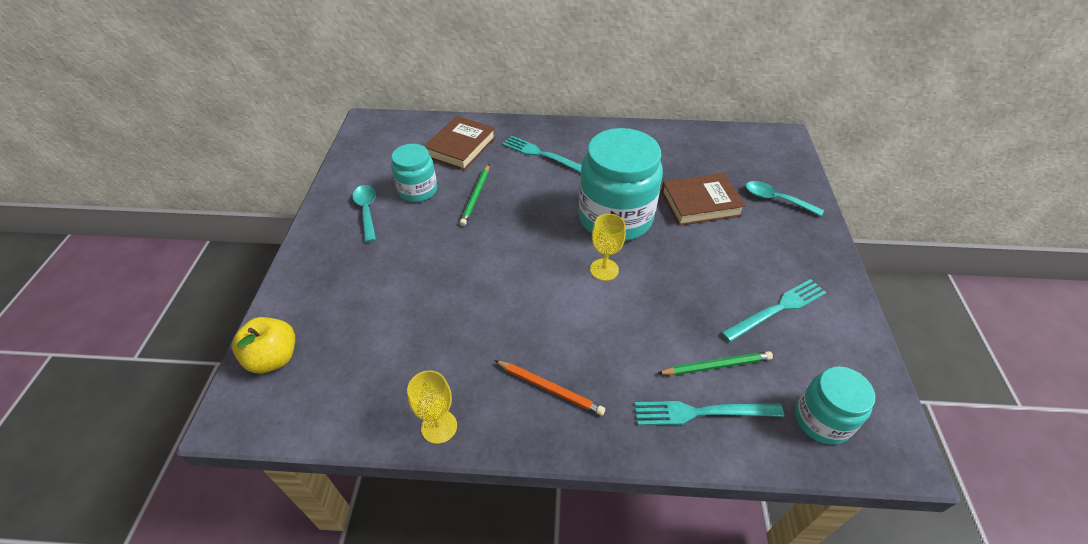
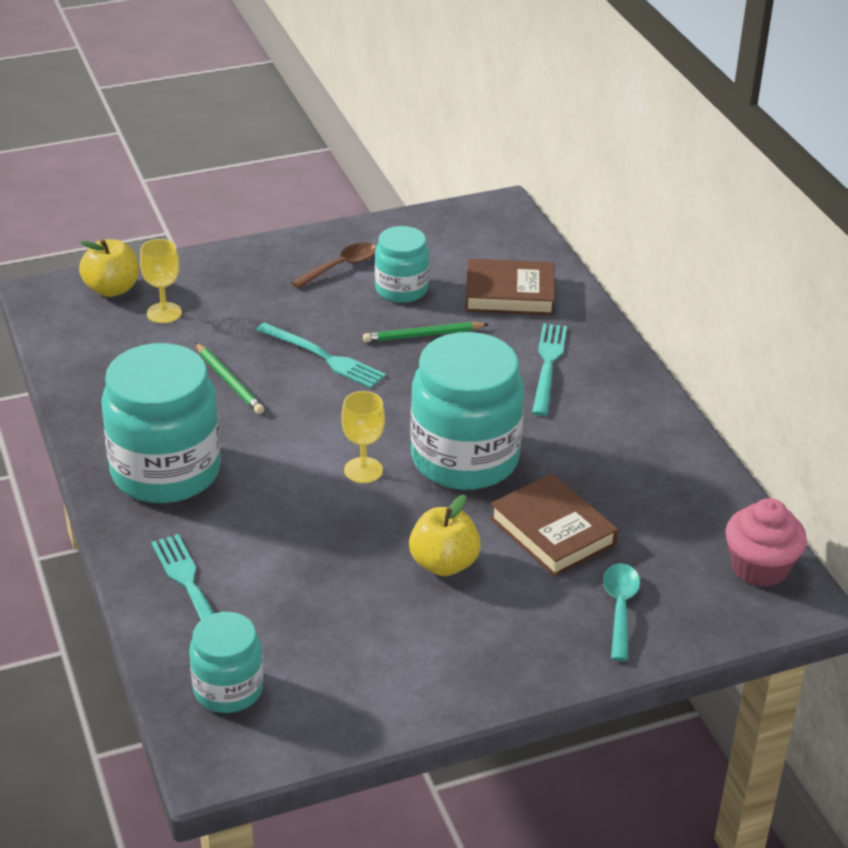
camera: 65 degrees right, 10 degrees down
turquoise spoon [353,185,376,242] -> brown spoon [291,243,376,289]
yellow goblet [407,370,457,444] -> yellow goblet moved to [140,239,182,323]
orange pencil [494,360,605,416] -> turquoise jar [101,343,221,503]
green pencil [657,351,773,375] -> green pencil moved to [195,343,264,414]
turquoise fork [721,279,826,342] -> turquoise fork moved to [256,322,386,388]
none -> yellow apple [409,495,481,576]
none -> pink cupcake [725,498,807,587]

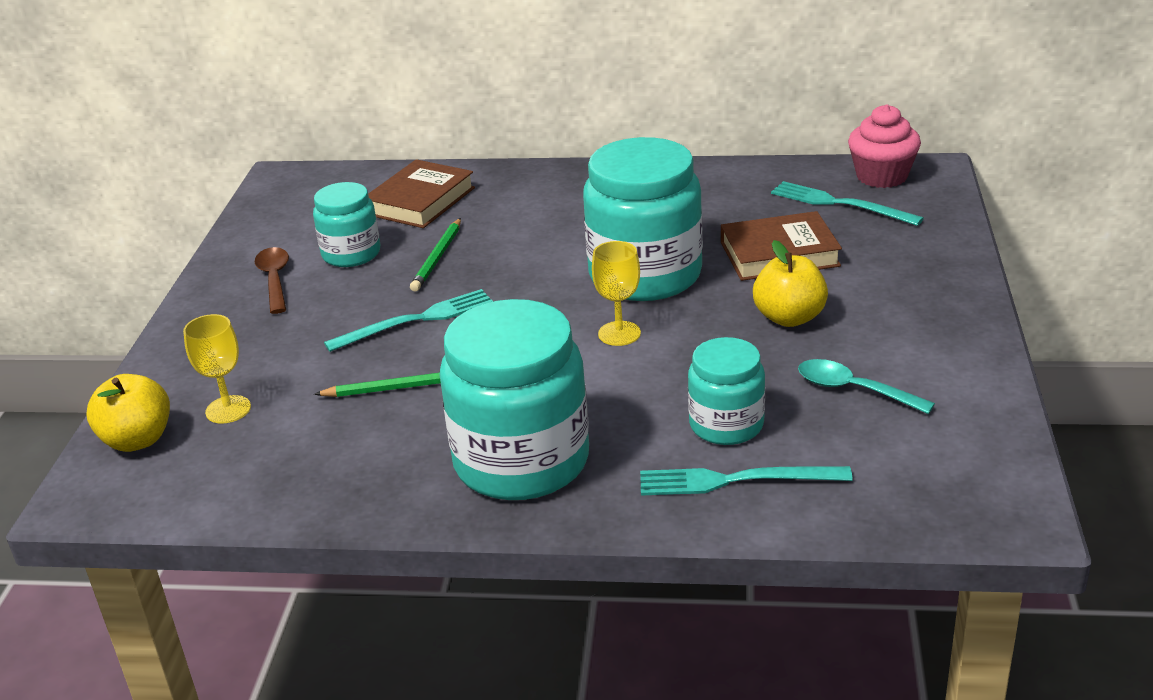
camera: 60 degrees left, 5 degrees down
turquoise jar [189,612,264,713] -> turquoise jar moved to [688,337,765,445]
turquoise fork [532,323,567,416] -> turquoise fork moved to [771,181,924,226]
turquoise spoon [603,563,640,661] -> turquoise spoon moved to [798,359,935,414]

